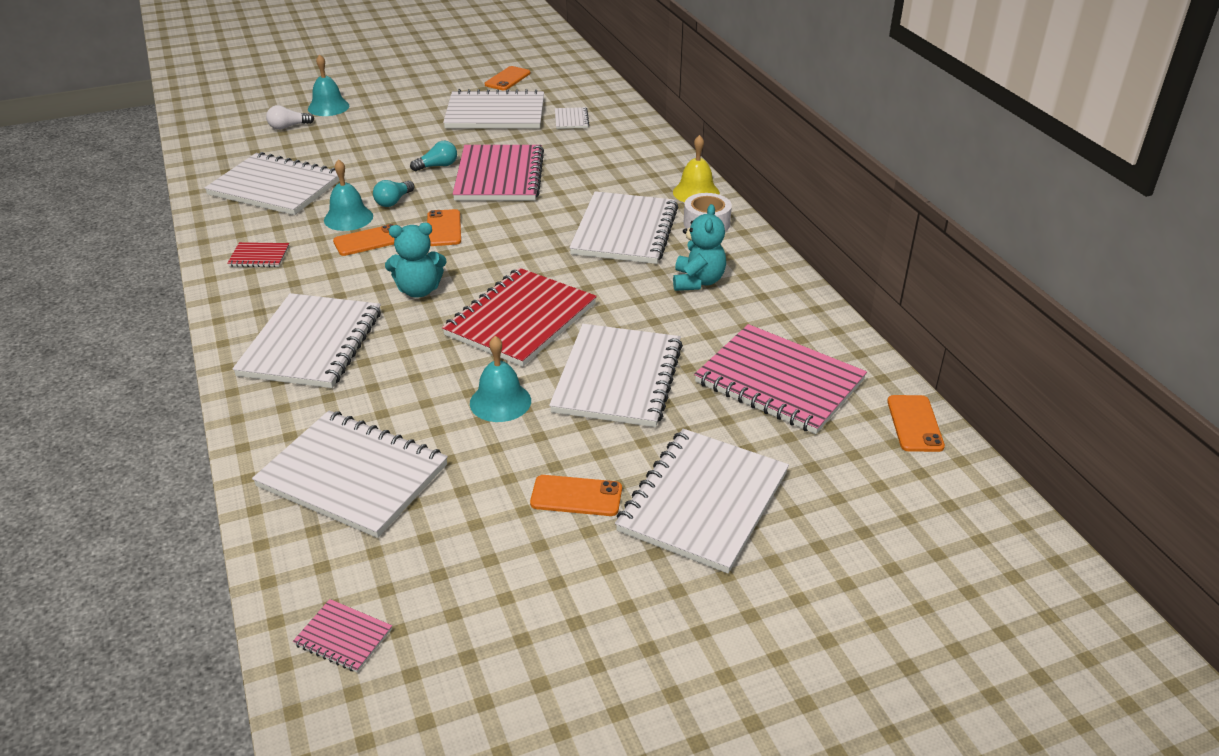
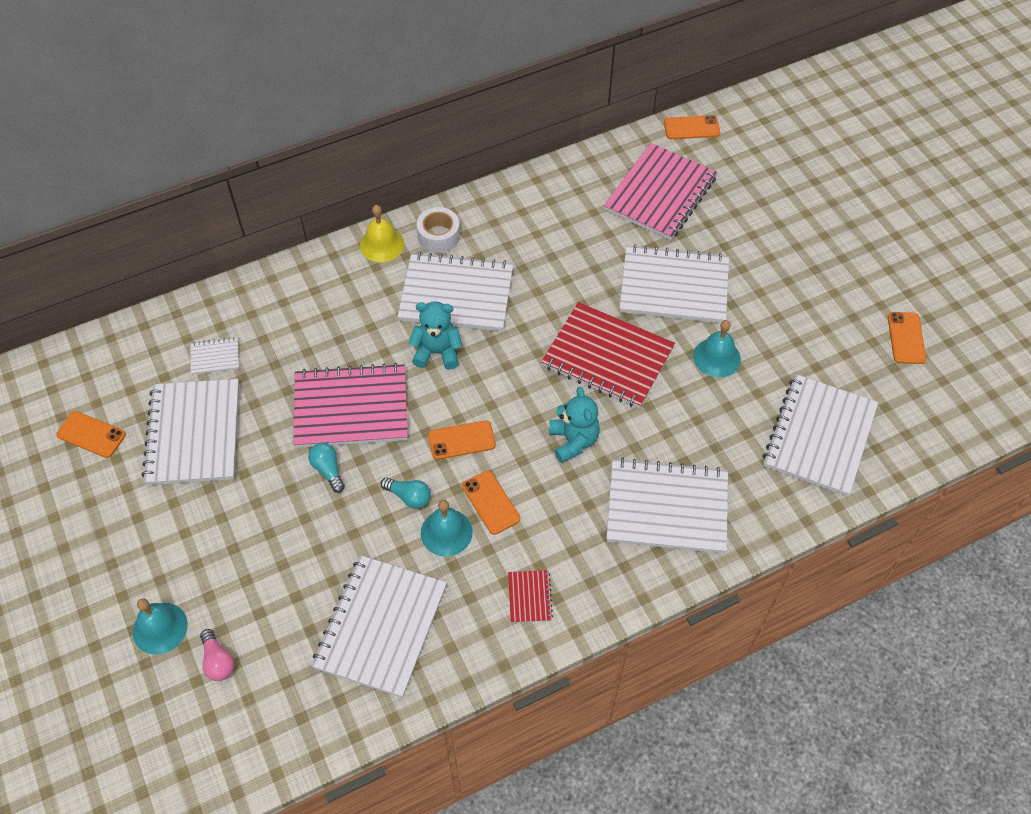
camera: 95 degrees left, 20 degrees up
white light bulb [266,105,314,130] -> pink light bulb [200,629,235,681]
pink notebook [293,599,392,672] -> none
orange phone [530,475,622,516] -> orange phone moved to [888,312,926,364]
white notebook [615,429,789,573] -> none
turquoise teddy bear [673,204,726,291] -> turquoise teddy bear moved to [409,301,463,370]

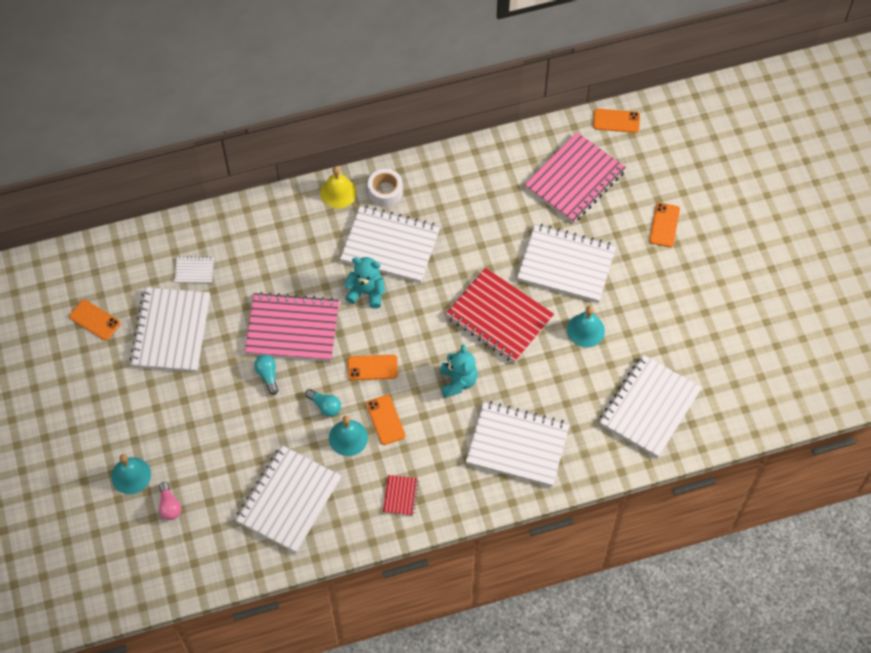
camera: 10 degrees right, 5 degrees up
orange phone [888,312,926,364] -> orange phone moved to [649,203,680,247]

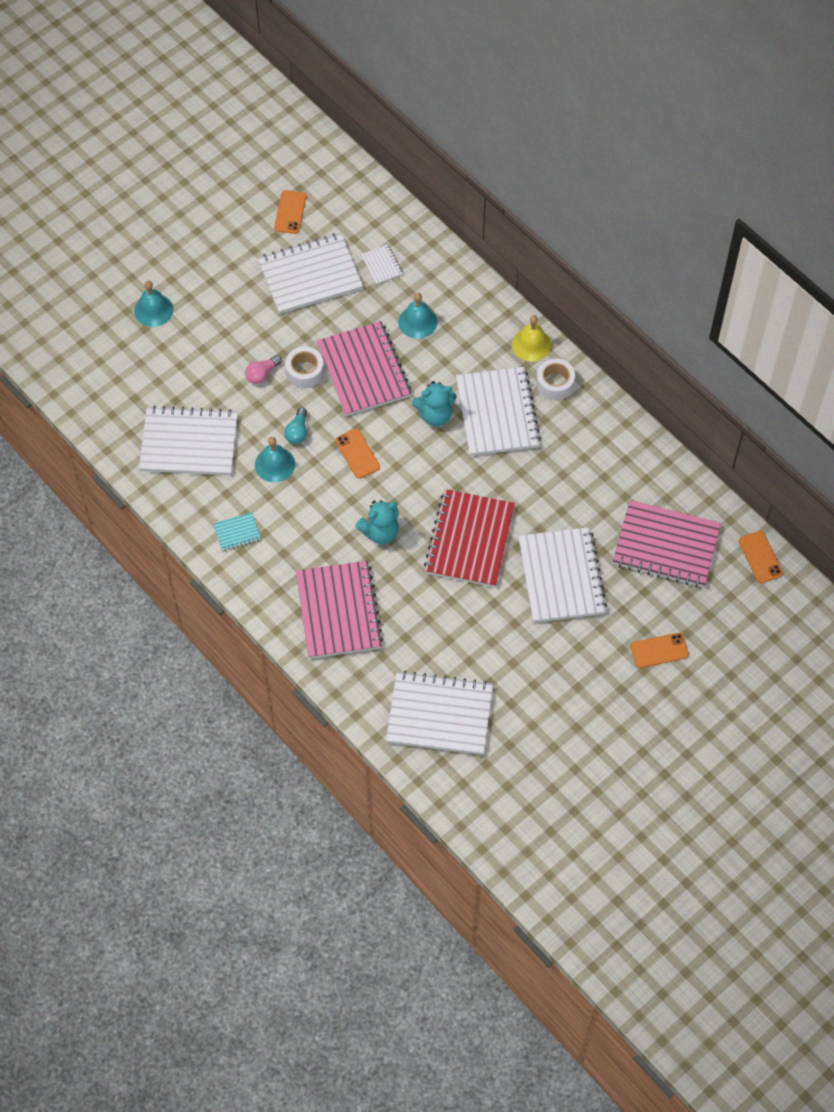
camera: 65 degrees right, 0 degrees up
pink light bulb [159,482,181,520] -> pink light bulb moved to [245,355,282,384]
turquoise light bulb [254,355,278,395] -> white tape [285,347,324,388]
turquoise teddy bear [344,257,386,309] -> turquoise teddy bear turned 90 degrees clockwise [412,381,456,426]
orange phone [366,395,405,445] -> none
red notebook [383,475,419,516] -> turquoise notebook [213,512,261,551]
white notebook [466,401,570,487] -> pink notebook [296,561,384,659]
turquoise bell [567,306,605,347] -> turquoise bell moved to [398,292,437,339]

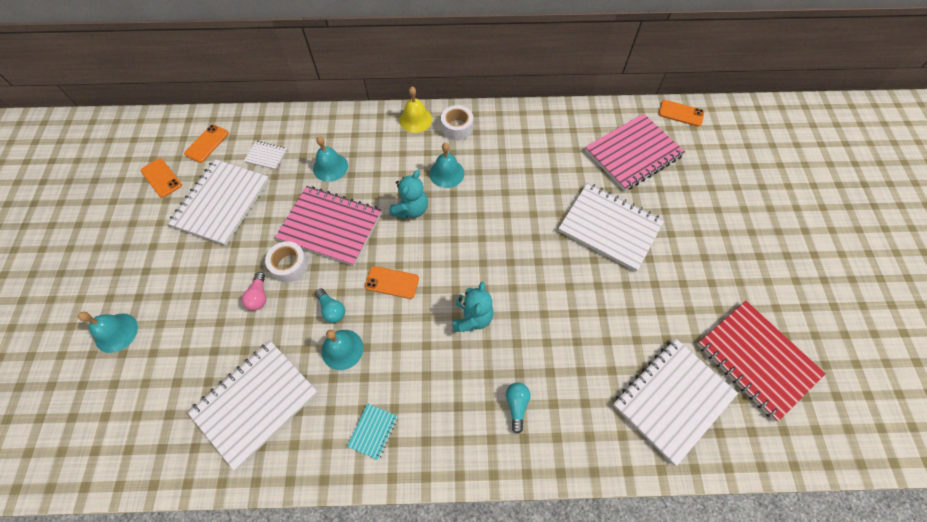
camera: 50 degrees left, 0 degrees up
pink notebook [296,561,384,659] -> turquoise light bulb [506,382,530,434]
red notebook [424,489,515,587] -> red notebook moved to [697,301,826,421]
white notebook [456,367,541,456] -> turquoise bell [429,143,464,188]
orange phone [630,633,689,668] -> orange phone moved to [184,124,229,163]

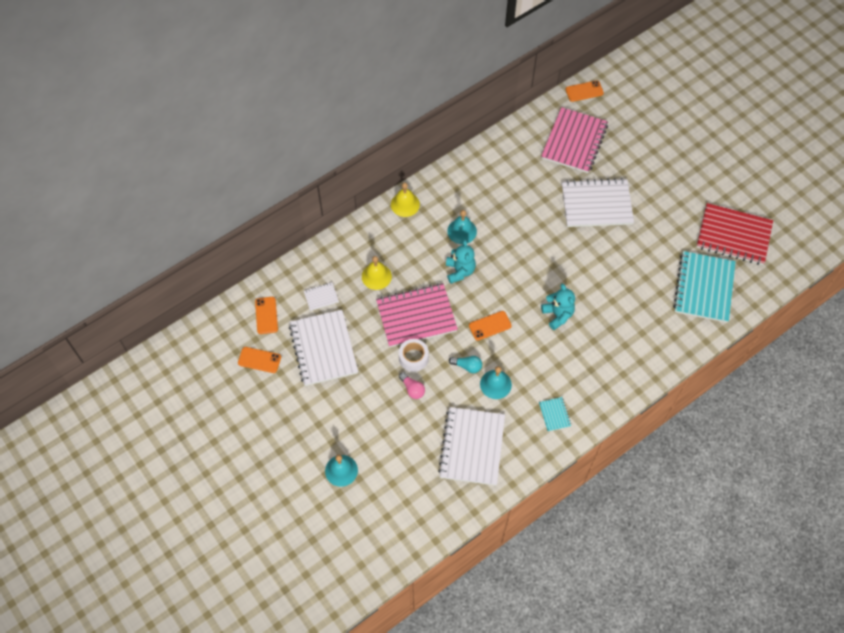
camera: 35 degrees left, 0 degrees up
turquoise bell [313,136,348,182] -> yellow bell [362,256,392,290]
white tape [441,105,473,140] -> none
turquoise light bulb [506,382,530,434] -> none
white notebook [613,338,738,466] -> turquoise notebook [673,251,736,323]

